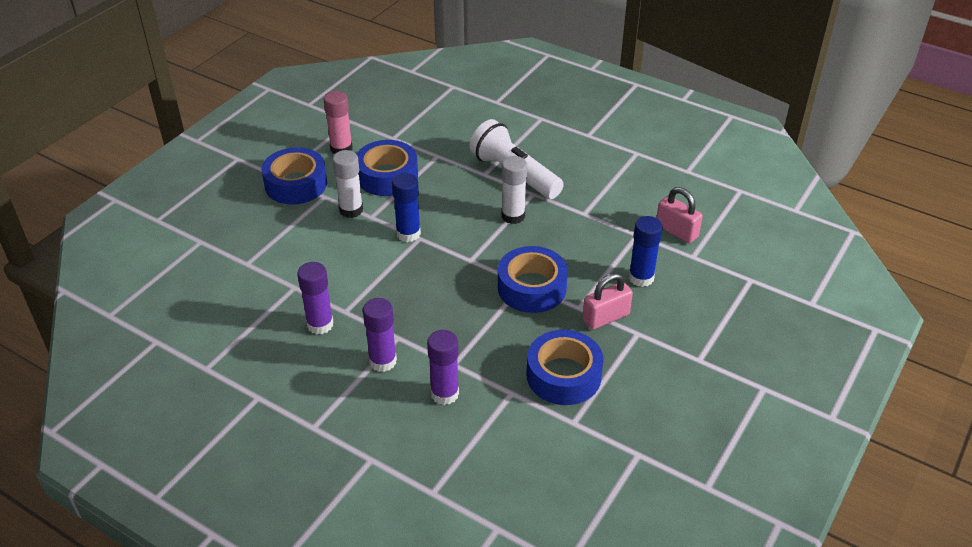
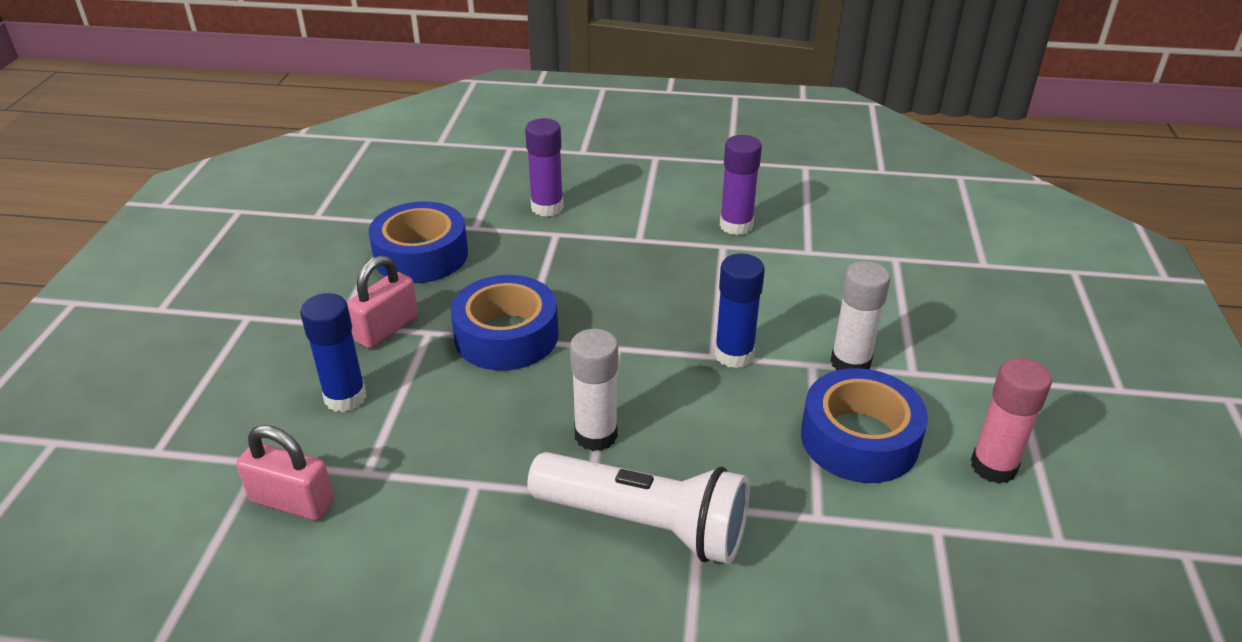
camera: 155 degrees right, 5 degrees down
blue tape [262,147,327,204] -> none
purple glue stick [363,298,397,372] -> none

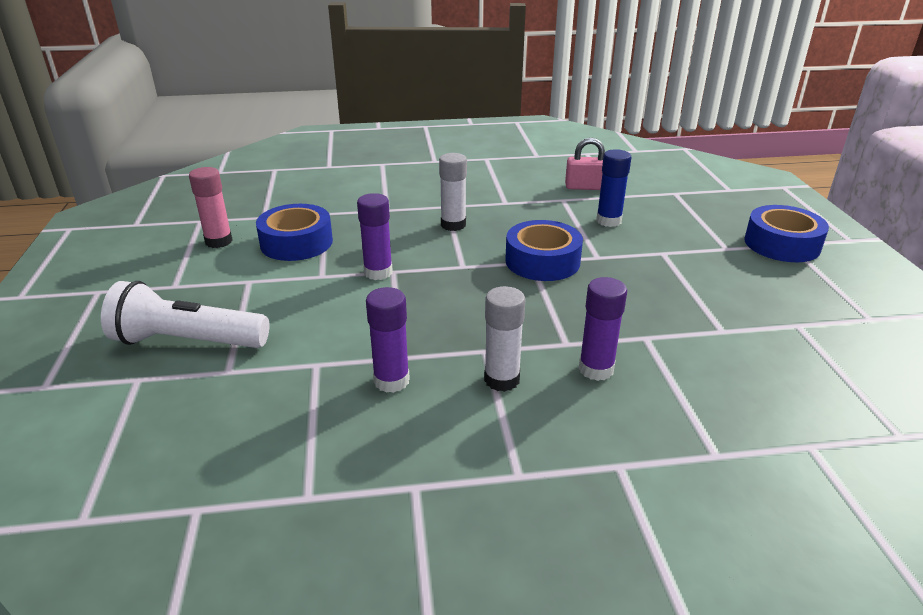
camera: 165 degrees right, 5 degrees down
pink padlock [347,256,418,349] -> none
blue tape [368,201,468,283] -> blue tape moved to [744,205,829,262]
white flashlight [528,452,750,564] -> white flashlight moved to [101,281,269,348]
blue glue stick [715,254,765,368] -> purple glue stick [357,193,393,280]
white glue stick [831,261,890,370] -> white glue stick moved to [484,286,526,392]

